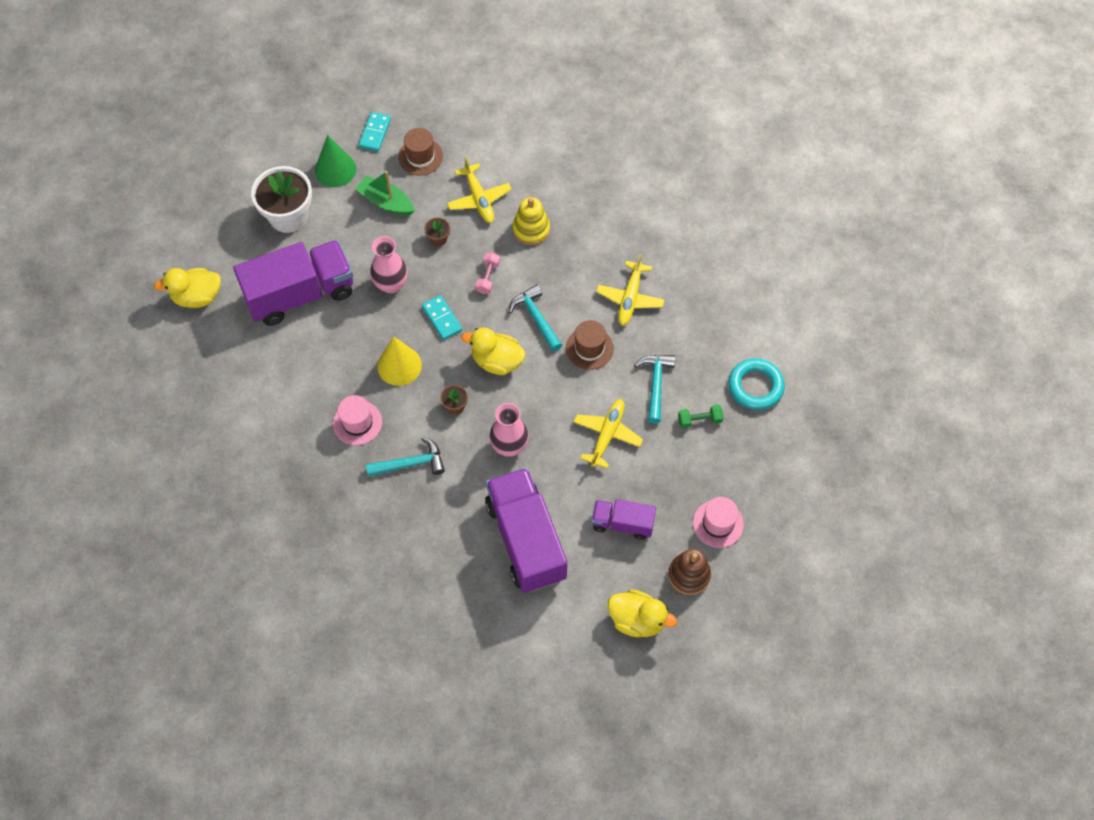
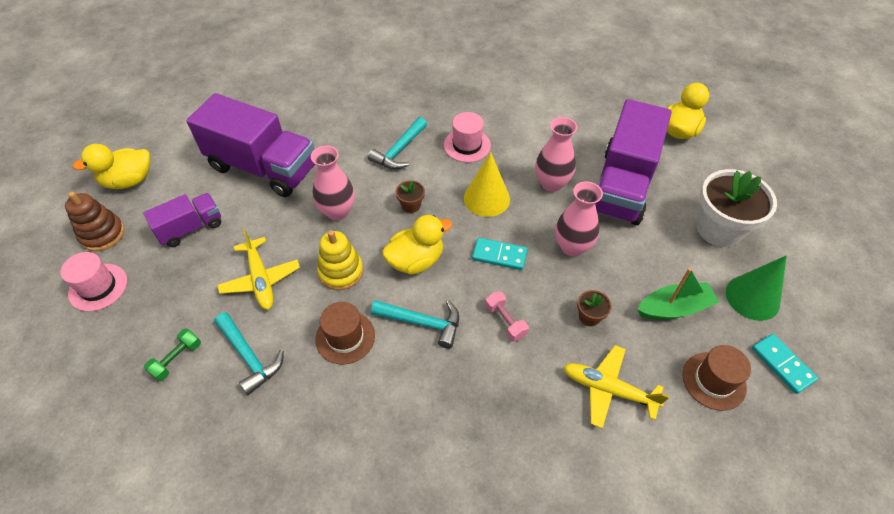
camera: 135 degrees right, 10 degrees down
yellow stacking toy [513,197,550,245] -> yellow stacking toy moved to [317,230,363,290]
yellow plane [596,254,665,326] -> none
turquoise ring [728,358,785,410] -> none
none -> pink vase [535,117,577,192]

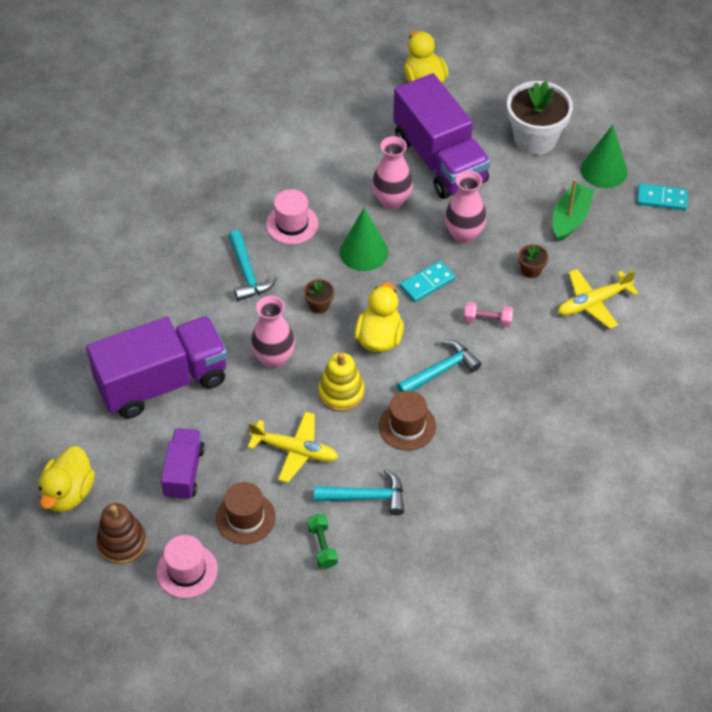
camera: 50 degrees left, 0 degrees up
yellow cone [464,152,510,217] -> green cone [340,207,388,271]
brown hat [683,345,751,411] -> brown hat moved to [216,482,276,544]

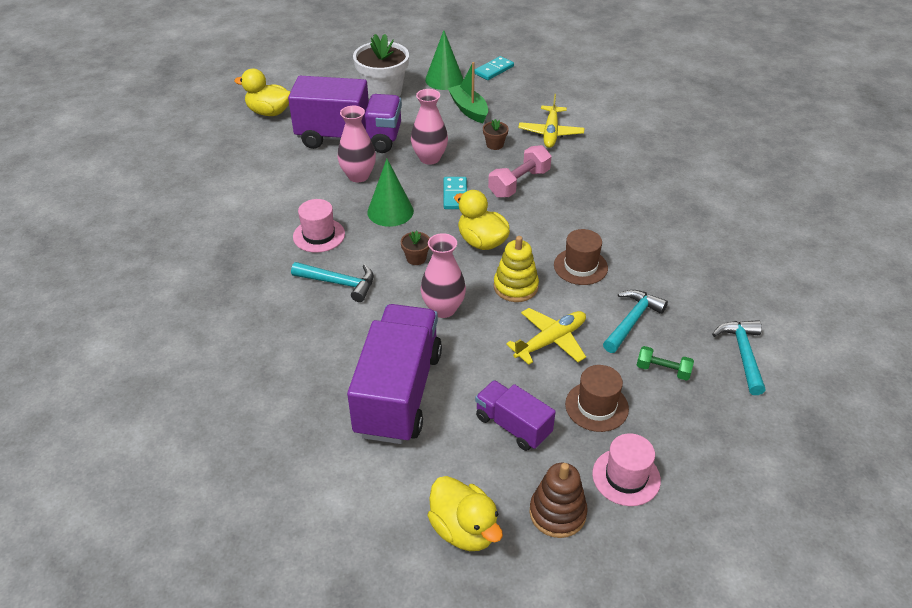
camera: 55 degrees left, 10 degrees down
turquoise hammer [397,340,481,392] -> turquoise hammer moved to [712,320,766,395]
pink dumbbell [464,302,513,327] -> pink dumbbell [488,145,552,198], size x1.65

